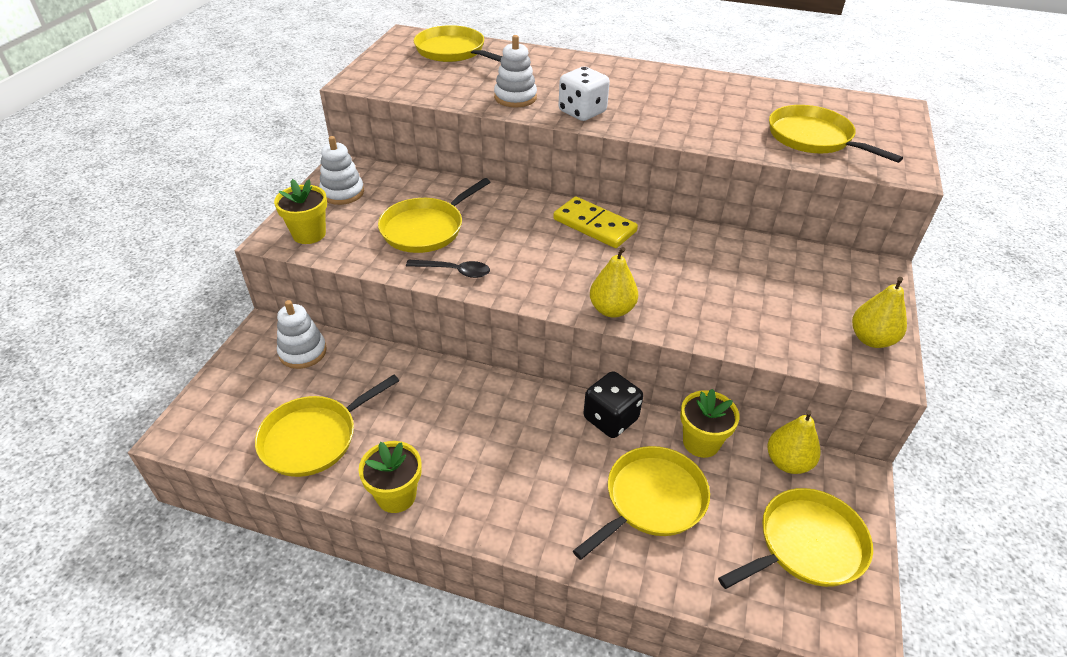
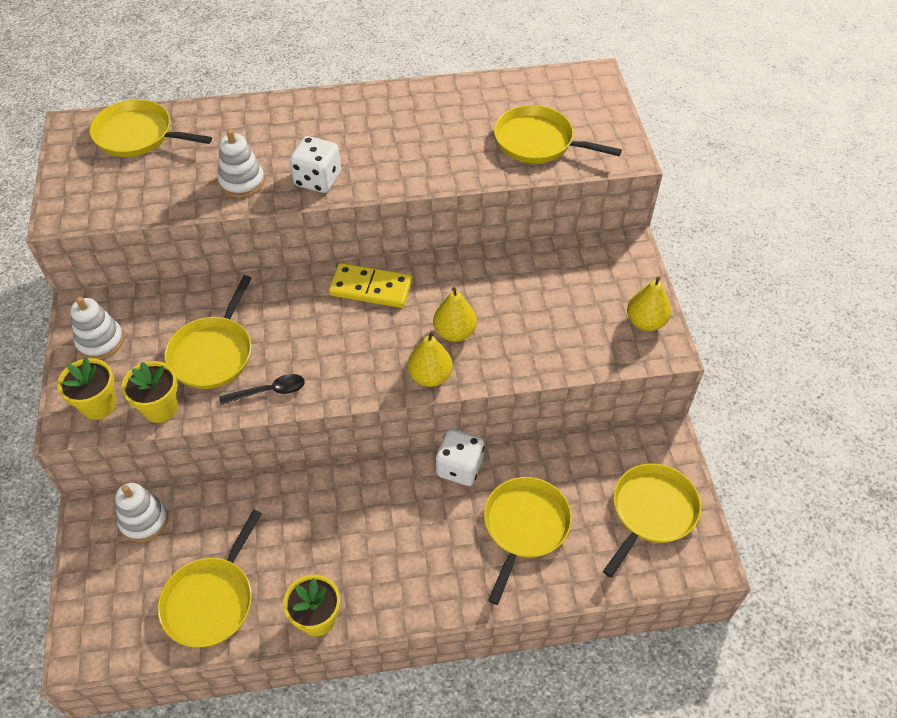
camera: 25 degrees left, 10 degrees up
black dice [583,371,643,438] -> white dice [436,429,485,486]
yellow flower pot [680,389,739,458] -> yellow flower pot moved to [121,361,178,423]
yellow pear [767,410,820,474] -> yellow pear moved to [433,287,477,342]

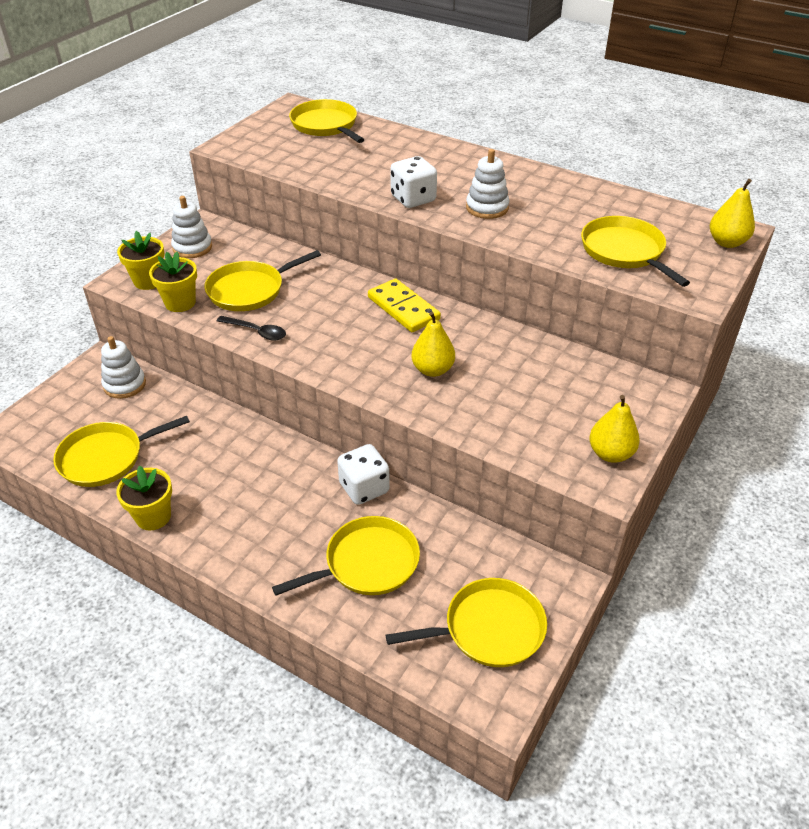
camera: 40 degrees right, 10 degrees down
white stacking toy [218,129,265,198] -> white stacking toy moved to [466,149,509,219]
yellow pear [408,331,453,387] -> yellow pear moved to [710,179,755,248]

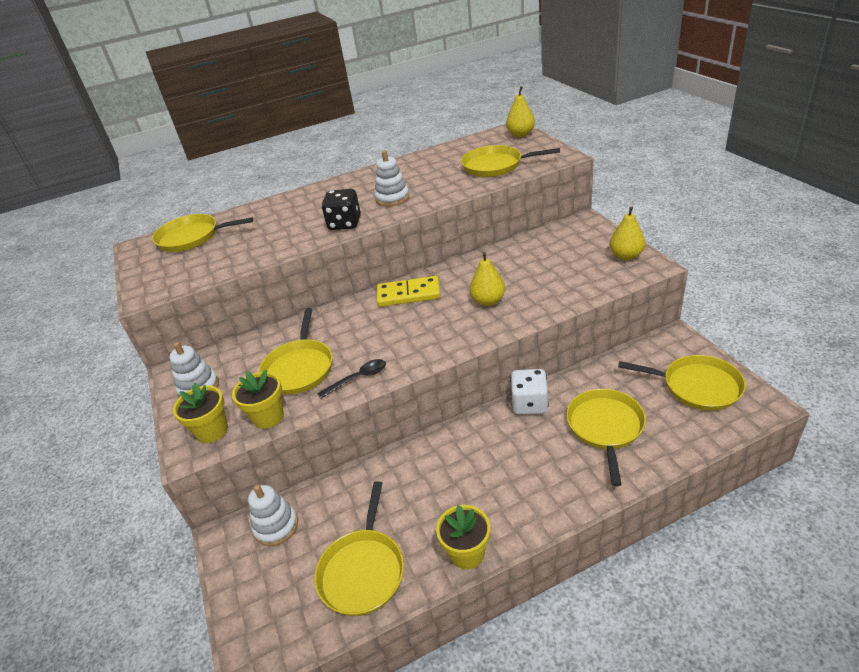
camera: 50 degrees left, 5 degrees down
yellow pan [386,578,547,667] -> yellow pan turned 90 degrees clockwise [618,355,746,411]
white dice [390,156,437,208] -> black dice [322,189,361,230]

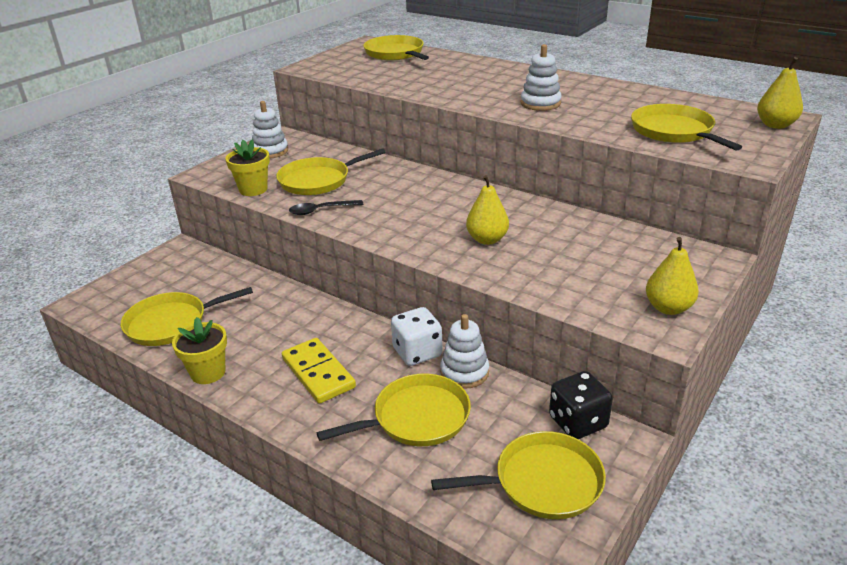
camera: 55 degrees right, 5 degrees down
yellow flower pot [173,383,228,443] -> none
white stacking toy [248,485,298,546] -> white stacking toy moved to [440,314,489,389]
black spoon [317,359,386,399] -> black spoon turned 135 degrees clockwise [289,200,363,215]
black dice [322,189,361,230] -> black dice moved to [549,371,613,439]
yellow domino [377,276,441,307] -> yellow domino moved to [282,338,356,404]
yellow pan [618,355,746,411] -> yellow pan turned 90 degrees counterclockwise [431,431,606,519]

